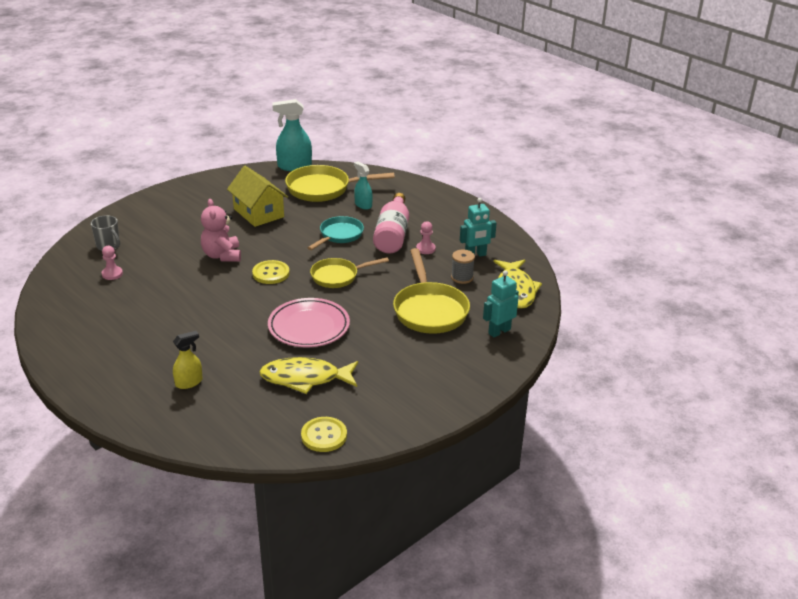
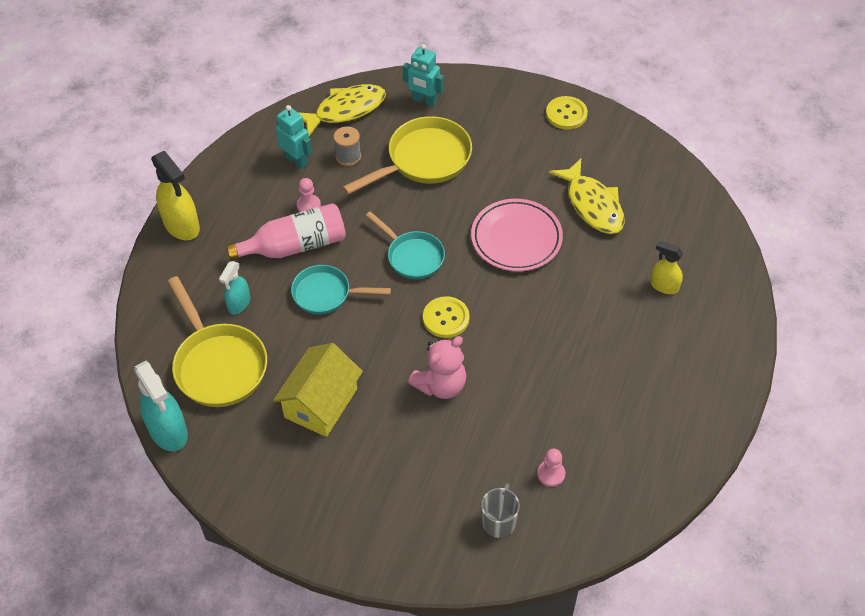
camera: 115 degrees left, 20 degrees up
yellow button [301,417,347,452] -> yellow button moved to [546,96,588,130]
yellow pan [310,257,389,288] -> turquoise pan [366,211,445,279]
none -> yellow spray bottle [151,151,200,240]

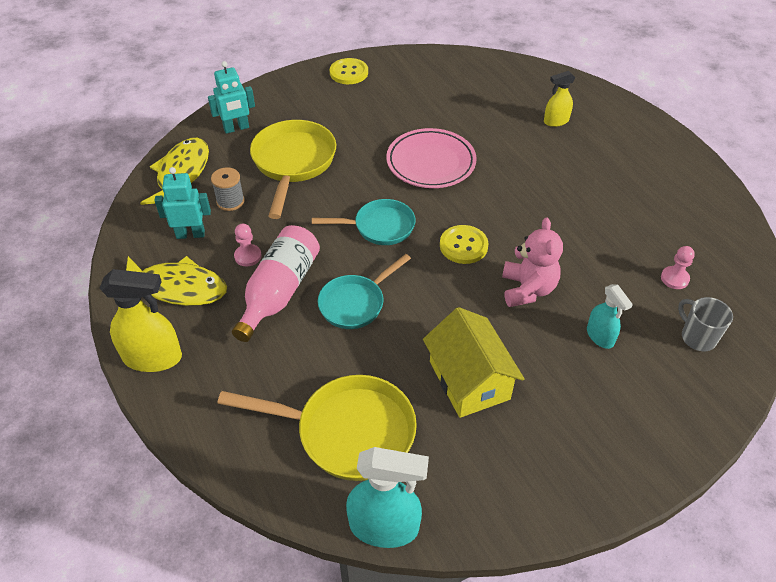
camera: 50 degrees left, 5 degrees down
turquoise spray bottle [219,261,250,315] -> turquoise spray bottle moved to [587,284,633,349]
yellow fish [549,159,625,234] -> yellow fish moved to [126,256,227,306]

